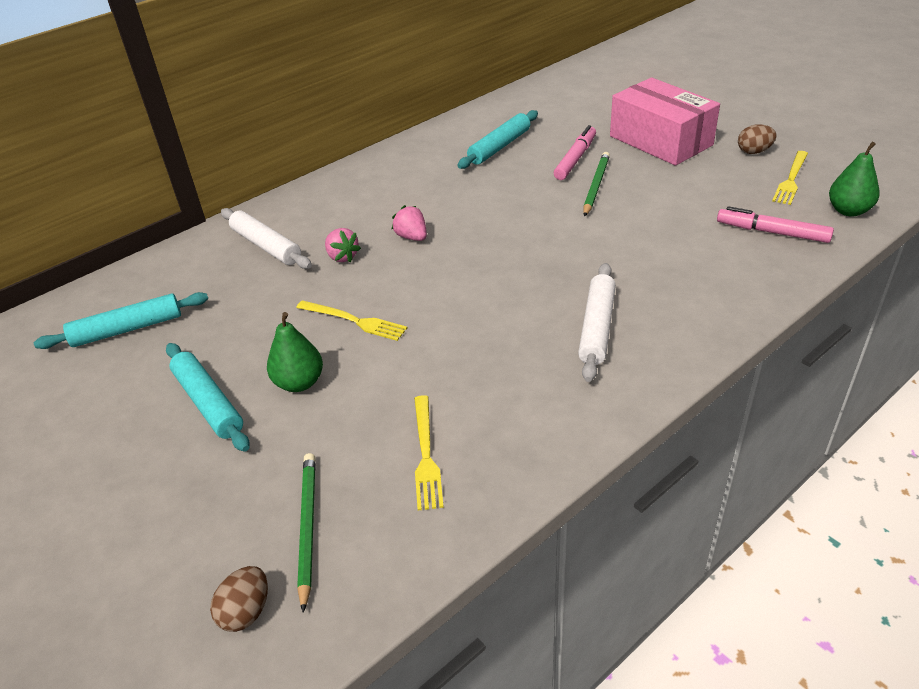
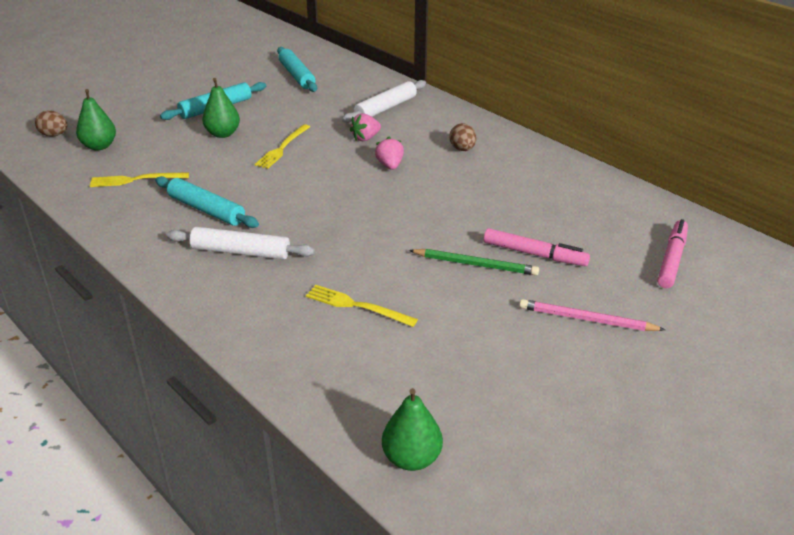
camera: 85 degrees right, 5 degrees down
green pencil [297,453,316,613] -> green pear [76,89,116,150]
pink strawberry [392,205,427,241] -> pink strawberry turned 60 degrees counterclockwise [375,137,404,170]
turquoise rolling pin [457,110,538,169] -> turquoise rolling pin moved to [155,176,259,228]
pink box [610,78,720,166] -> pink pencil [519,299,665,331]
pink marker [717,206,834,243] -> pink marker moved to [657,219,688,288]
brown egg [738,124,777,154] -> brown egg moved to [450,123,476,151]
yellow fork [772,151,808,205] -> yellow fork moved to [306,285,418,327]

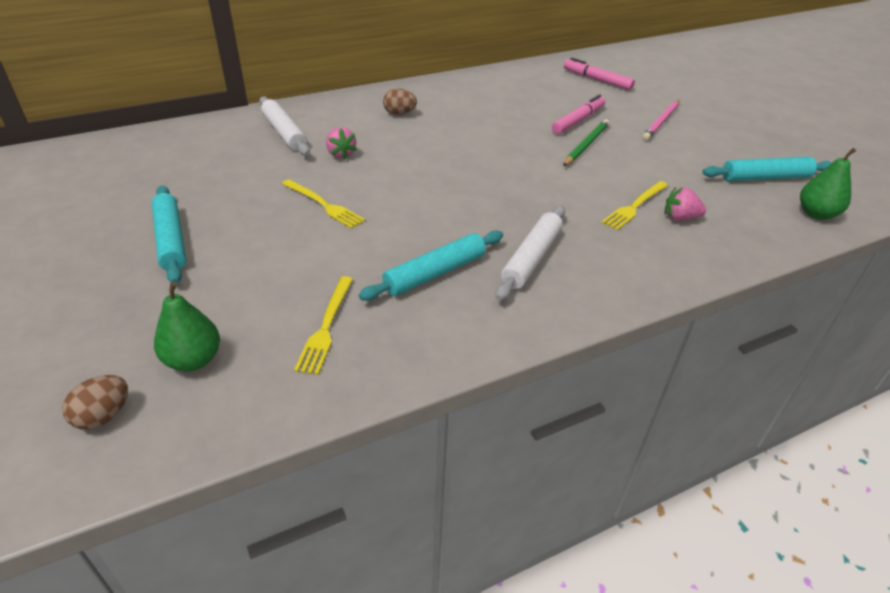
camera: 75 degrees left, 5 degrees up
green pear [202,78,240,138] -> none
turquoise rolling pin [277,47,317,92] -> turquoise rolling pin moved to [702,157,832,181]
pink strawberry [375,137,404,170] -> pink strawberry moved to [665,187,706,221]

